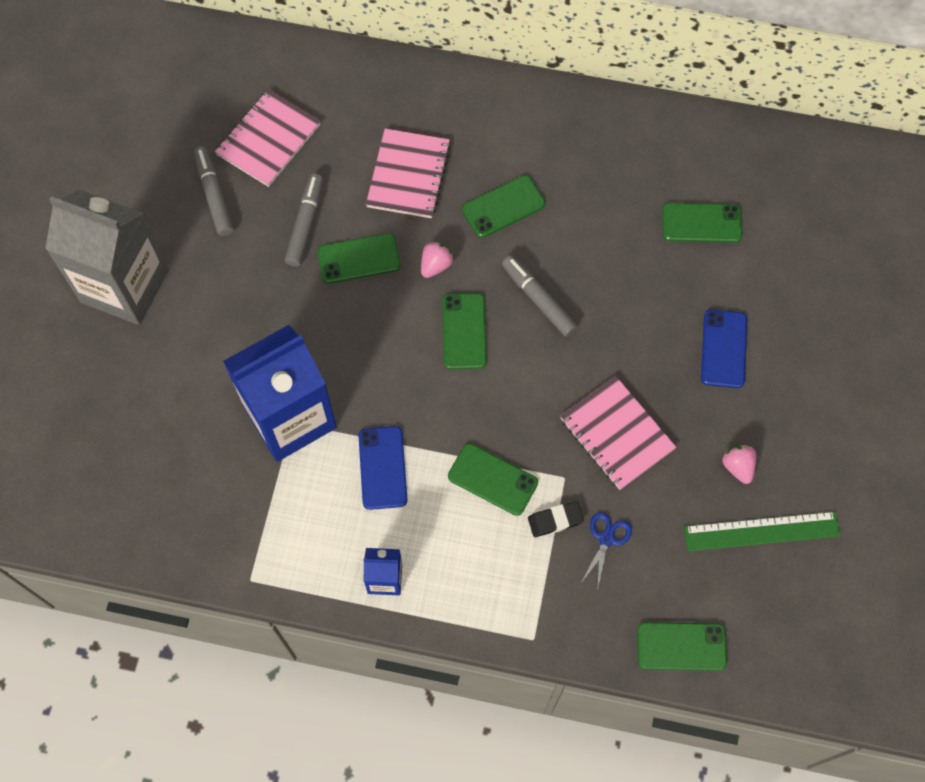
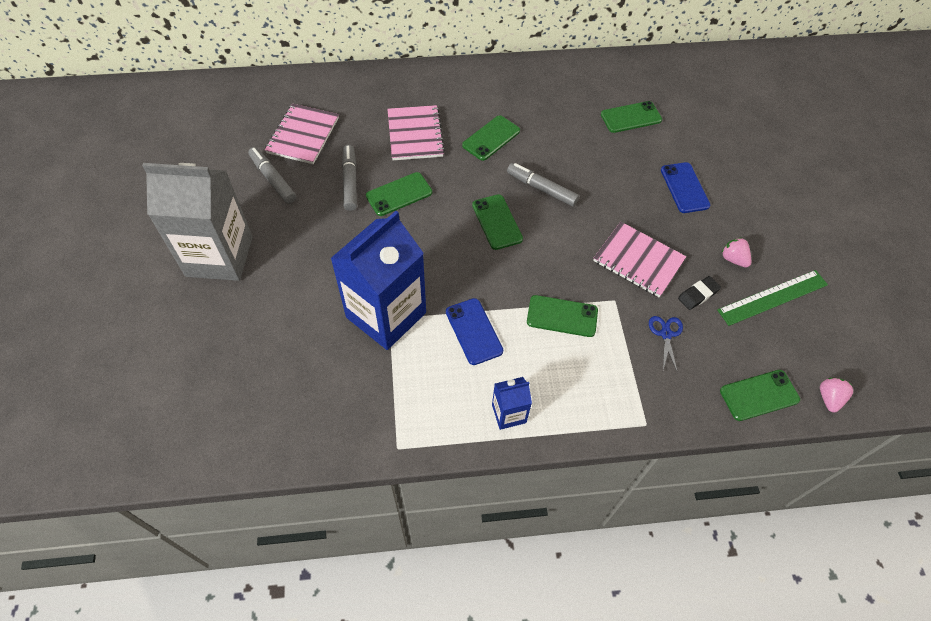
camera: 20 degrees left, 10 degrees down
pink strawberry [421,241,454,278] -> pink strawberry moved to [820,378,853,413]
black eraser [528,501,584,537] -> black eraser moved to [678,276,721,310]

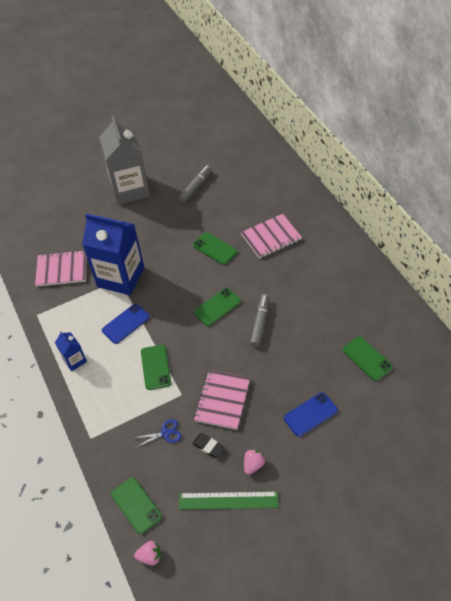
camera: 75 degrees right, 5 degrees down
pink notebook [265,104,339,164] -> pink notebook moved to [35,250,87,287]
grey marker [342,145,357,211] -> none
green phone [462,115,520,161] -> none
green ruler [717,270,828,326] -> green ruler turned 45 degrees counterclockwise [179,491,279,510]

